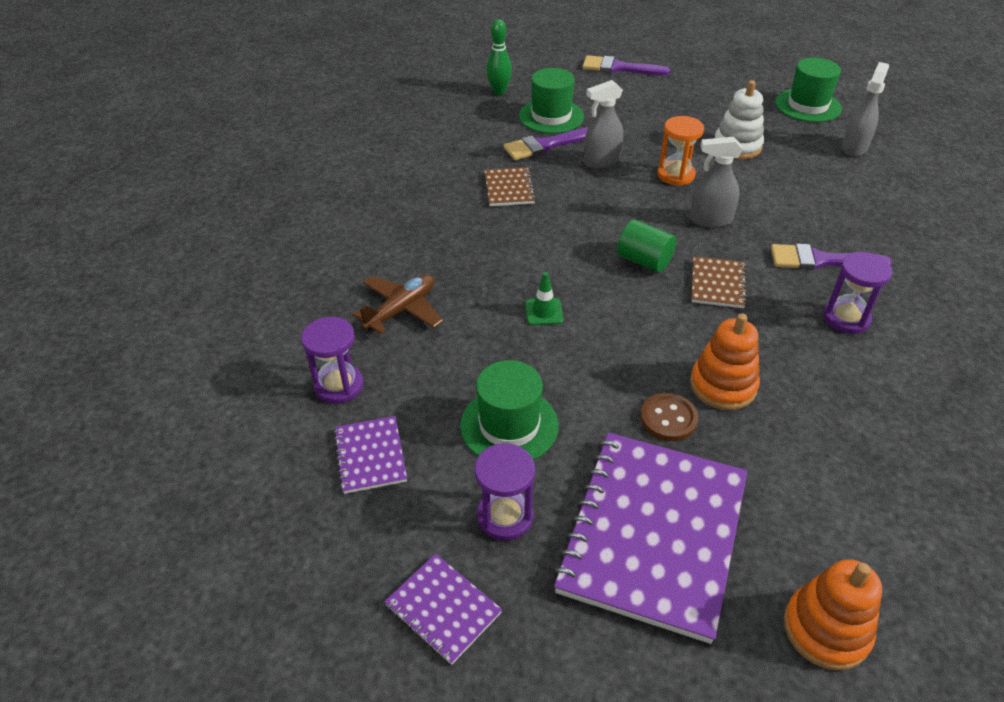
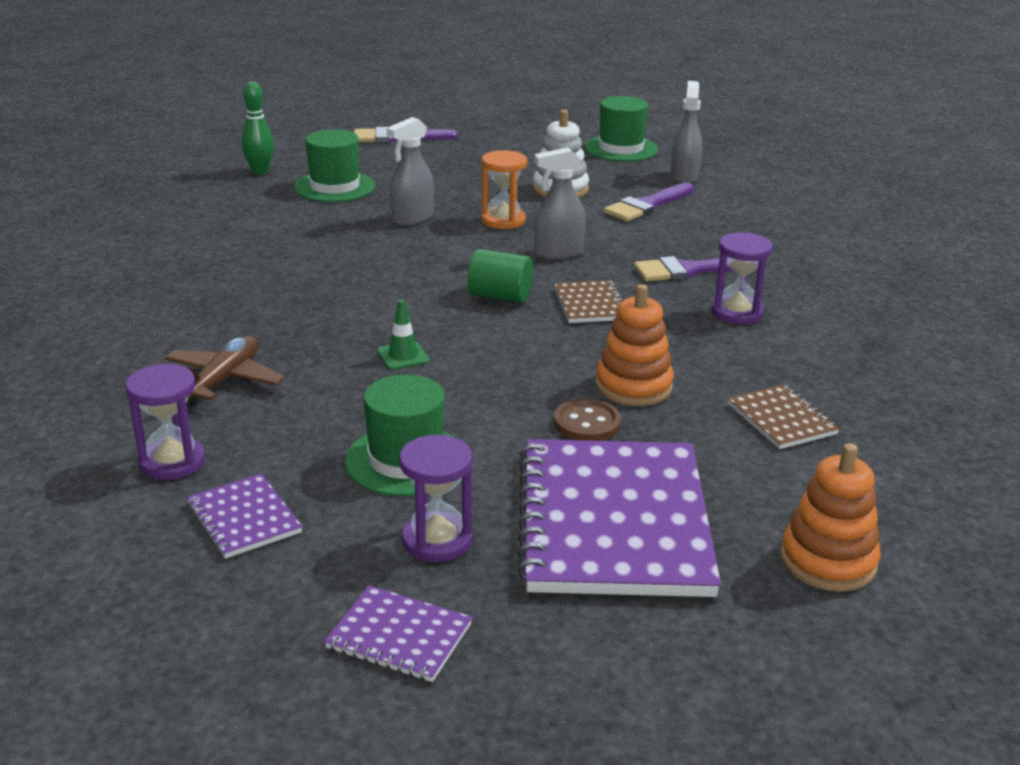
camera: 20 degrees left, 15 degrees down
brown notebook [484,167,536,206] -> brown notebook moved to [728,384,840,449]
purple brush [504,127,589,160] -> purple brush moved to [604,183,694,221]

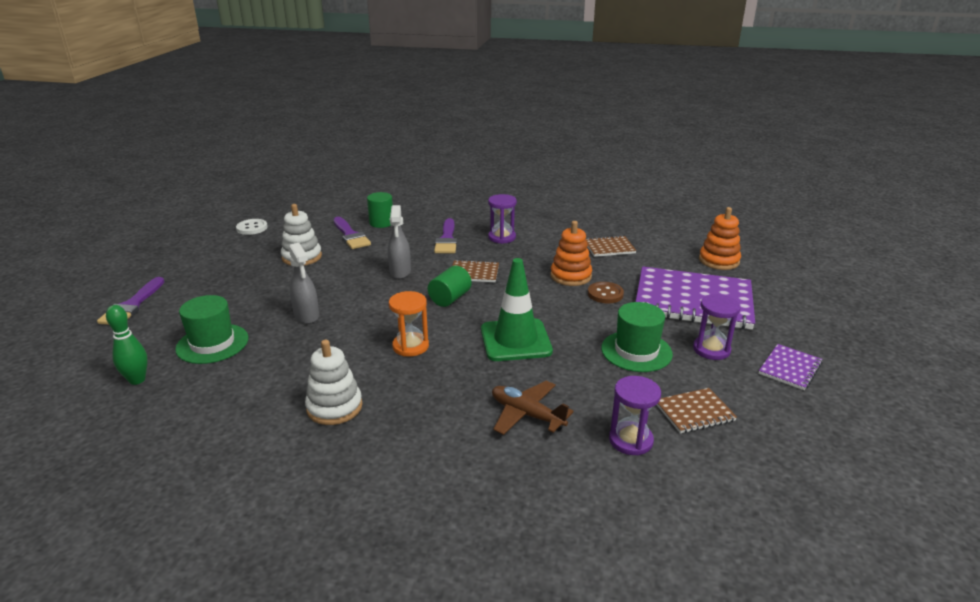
camera: 75 degrees left, 0 degrees up
purple notebook [187,473,303,559] -> brown notebook [656,388,737,434]
green traffic cone [377,300,430,370] -> green traffic cone [481,258,553,361], size x2.26
orange hourglass [481,150,527,229] -> orange hourglass moved to [389,291,429,357]
green hat [585,96,658,162] -> white button [236,219,268,235]
grey spray bottle [670,81,702,184] -> none
none -> white stacking toy [305,340,362,425]
none -> green cylinder [367,192,393,228]

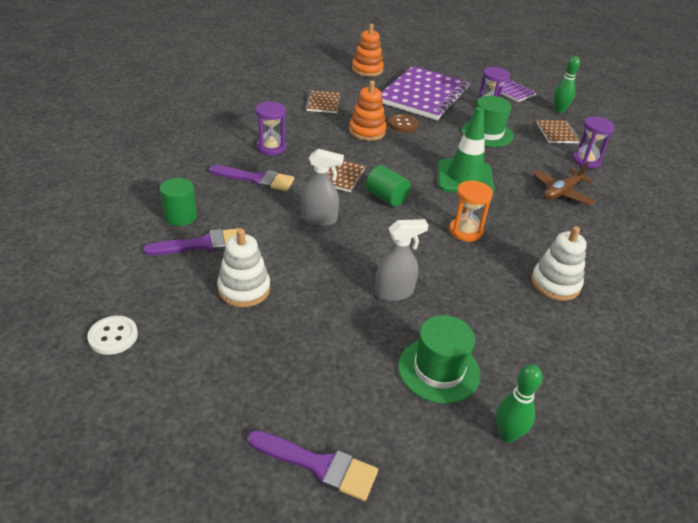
camera: 80 degrees left, 10 degrees up
none -> green bowling pin [554,56,580,113]

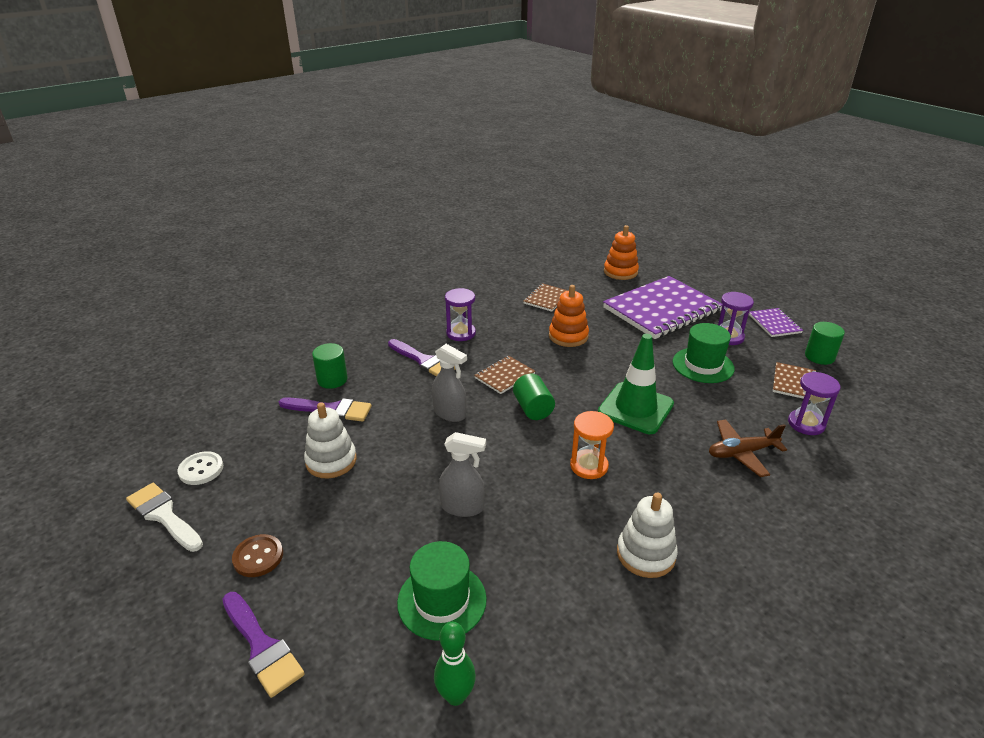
camera: 30 degrees right, 5 degrees down
brown button [388,114,418,132] -> brown button moved to [232,534,283,577]
green bowling pin [554,56,580,113] -> green cylinder [805,322,845,365]
none -> white brush [126,483,203,552]

